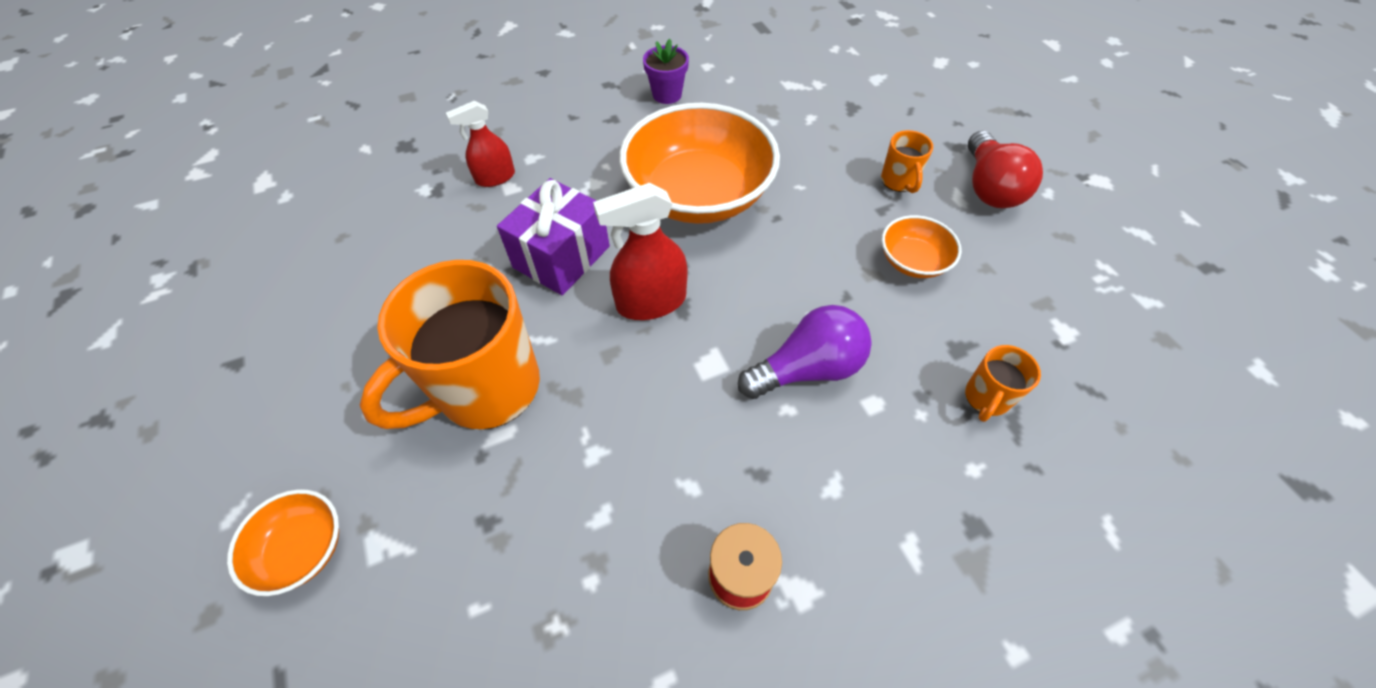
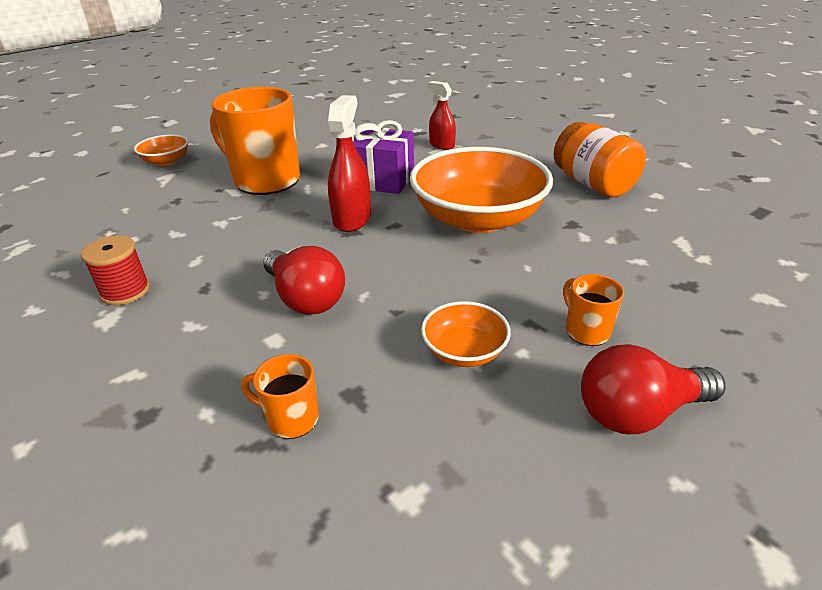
camera: 75 degrees right, 20 degrees down
red spray bottle [593,183,688,320] -> red spray bottle turned 45 degrees clockwise [328,95,371,232]
purple flower pot [643,39,689,104] -> orange jar [554,122,646,197]
purple light bulb [738,305,872,399] -> red light bulb [263,246,345,315]
orange mug [881,130,933,193] -> orange mug turned 90 degrees clockwise [563,274,624,346]

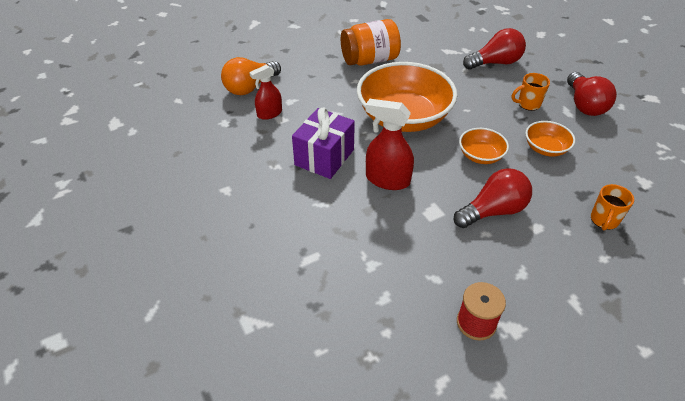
camera: 80 degrees left, 10 degrees up
orange bowl [134,134,189,166] -> orange bowl moved to [459,128,509,164]
orange mug [210,86,300,195] -> none
none -> orange light bulb [221,57,281,95]
none -> red light bulb [463,28,526,70]

